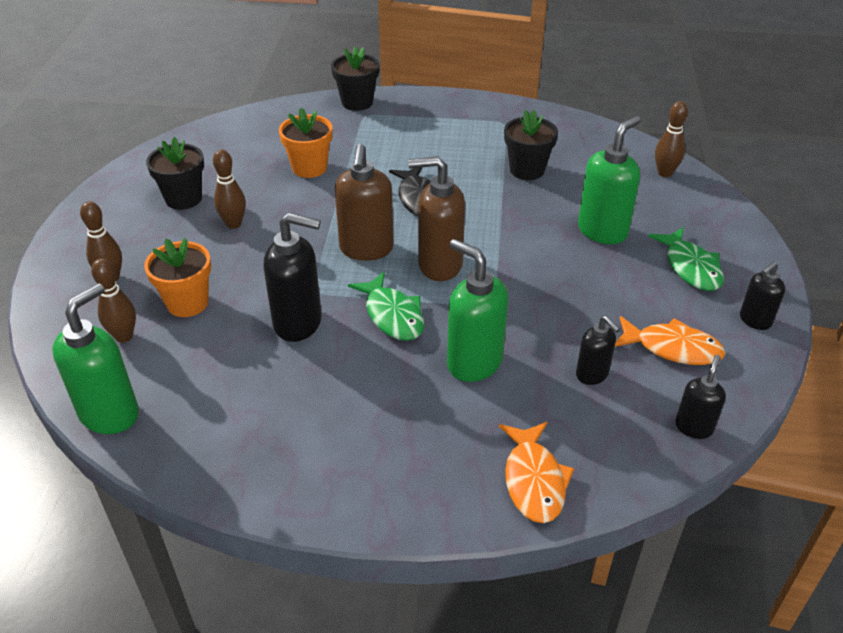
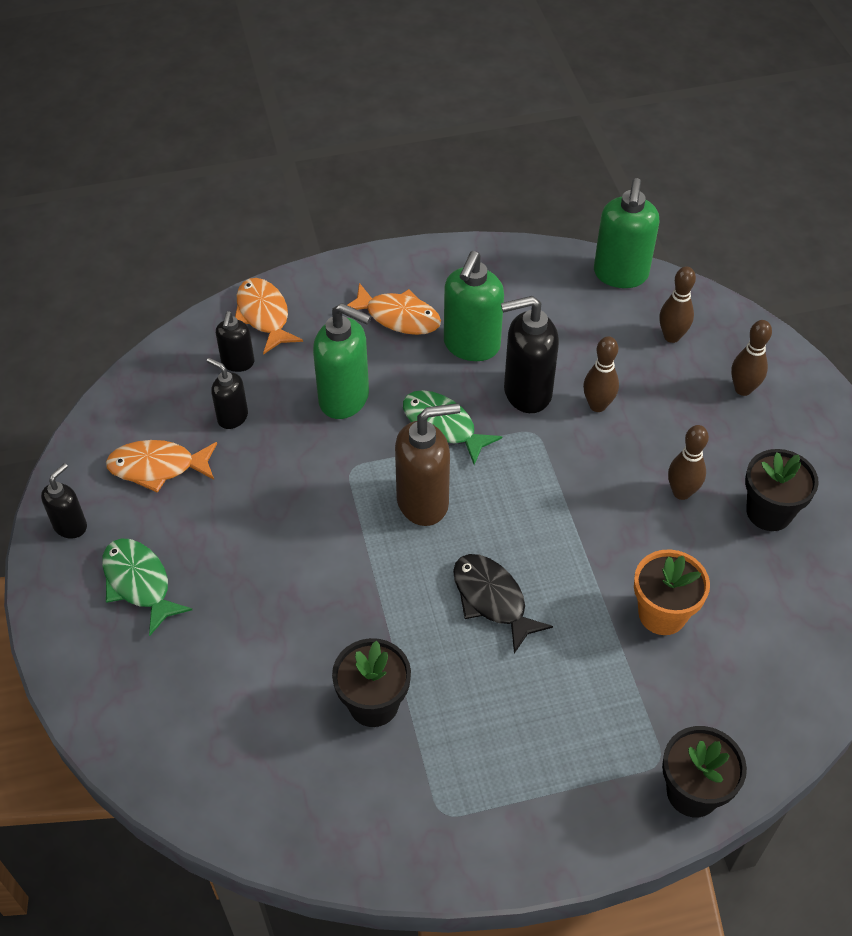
camera: 160 degrees right, 10 degrees up
orange flower pot [144,238,211,317] -> none
brown soap dispenser [335,144,394,261] -> none
green soap dispenser [578,116,641,244] -> green soap dispenser moved to [444,251,504,361]
brown bowling pin [655,101,688,177] -> brown bowling pin moved to [583,336,619,412]
black soap dispenser [675,355,726,439] -> black soap dispenser moved to [216,311,254,372]
none -> orange fish [348,283,441,335]

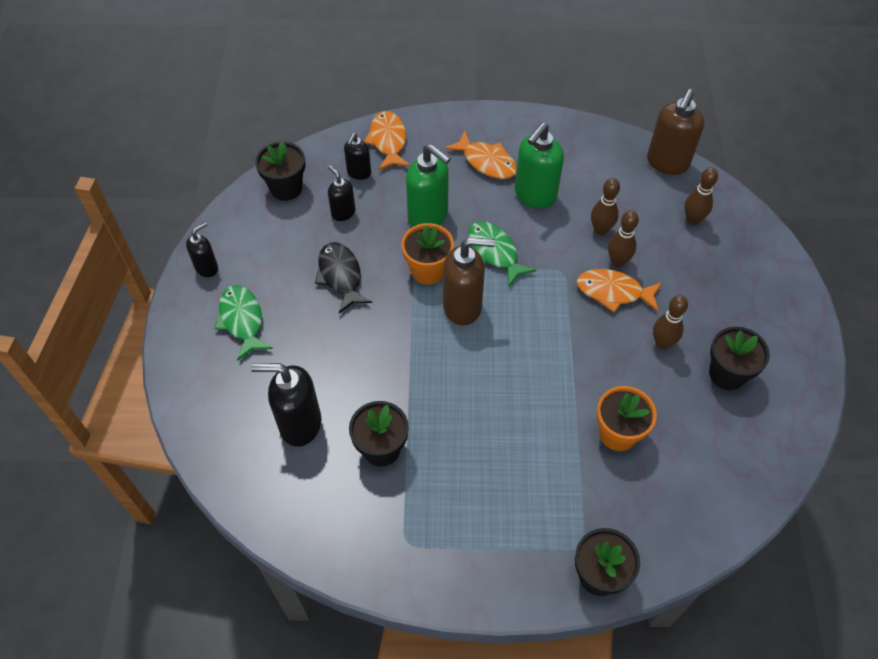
camera: 15 degrees right, 5 degrees up
orange fish [106,440,217,493] -> orange fish moved to [577,269,662,312]
black fish [453,554,553,653] -> black fish moved to [315,242,372,313]
black soap dispenser [501,296,559,413] -> black soap dispenser moved to [251,363,322,447]
green soap dispenser [594,178,659,288] -> brown soap dispenser [647,89,705,175]
brown bowling pin [731,320,772,396] -> brown bowling pin moved to [591,178,620,235]
none -> black flower pot [255,141,305,201]
none -> orange flower pot [401,223,454,284]

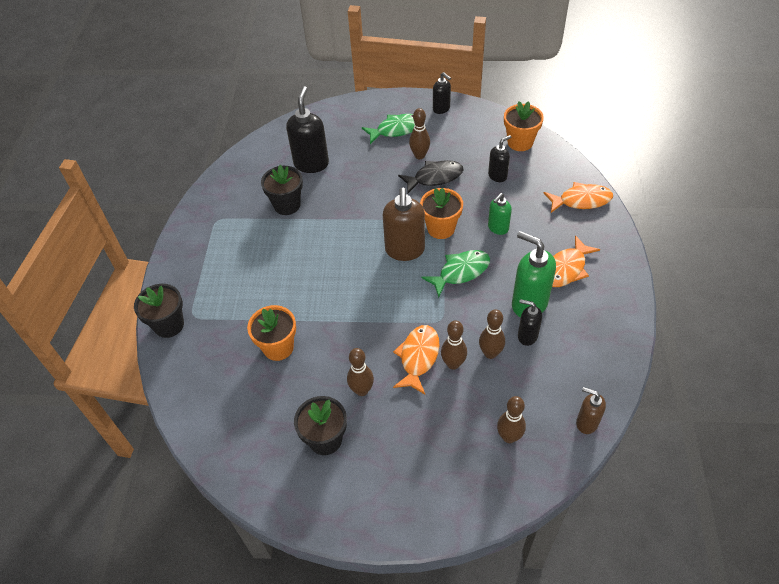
camera: 95 degrees right, 5 degrees down
black flower pot [255,141,305,201] -> orange flower pot [504,101,544,151]
black soap dispenser [344,133,371,180] -> black soap dispenser moved to [518,299,542,346]
green soap dispenser [406,144,451,227] -> green soap dispenser [488,193,512,235], size x0.57
brown soap dispenser [647,89,705,175] -> brown soap dispenser [576,387,606,434], size x0.57
none -> brown bowling pin [409,108,430,159]

